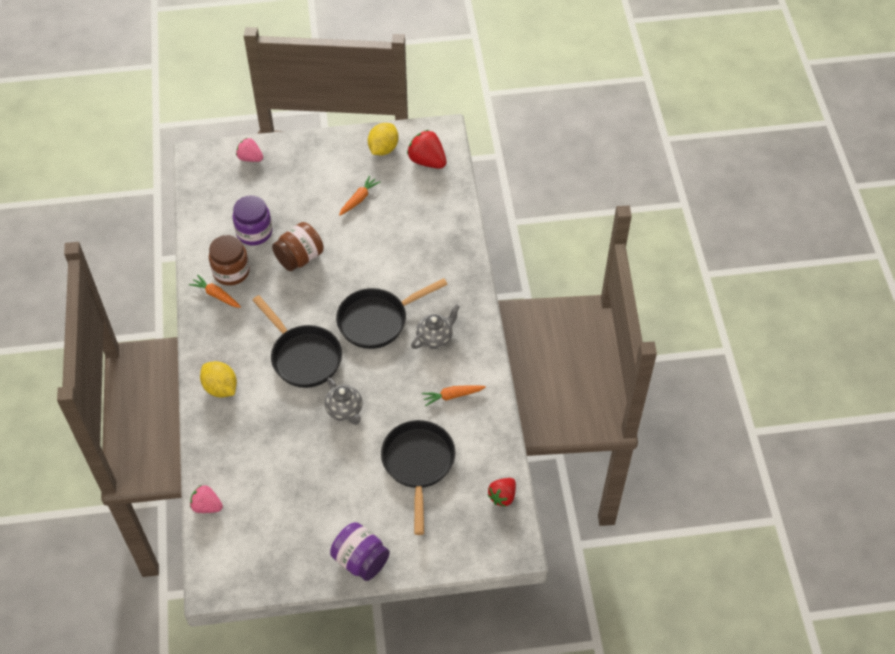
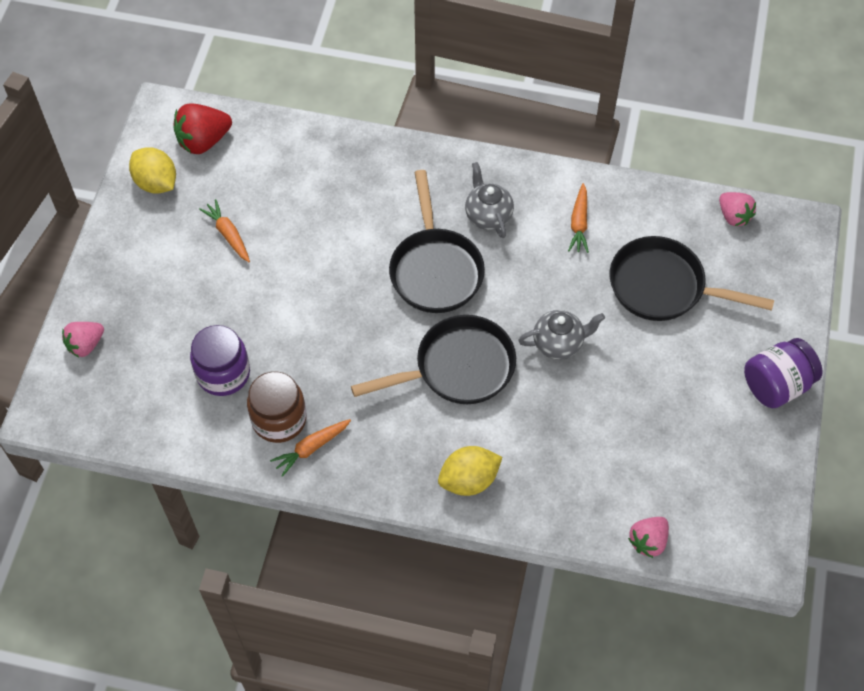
camera: 70 degrees left, 5 degrees up
brown jar [272,222,324,271] -> none
red strawberry [488,478,516,507] -> pink strawberry [719,192,756,226]

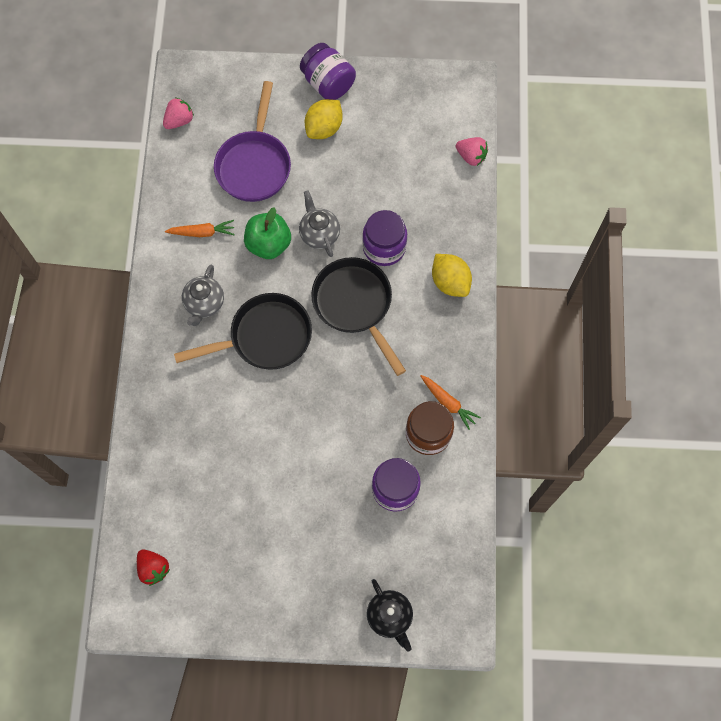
camera: 100 degrees left, 10 degrees up
pink strawberry [62,322,104,357] -> black teapot [367,579,413,651]
yellow lemon [129,147,176,194] -> yellow lemon moved to [305,99,343,139]
red strawberry [173,104,232,154] -> red strawberry [137,549,170,586], size x0.66
orange carrot [199,199,250,262] -> none
grey teapot [465,162,514,238] -> grey teapot turned 45 degrees counterclockwise [182,265,224,326]
black pan [610,236,774,321] -> purple pan [214,81,291,202]
none -> green apple [244,207,291,259]
none -> purple jar [362,210,407,266]

